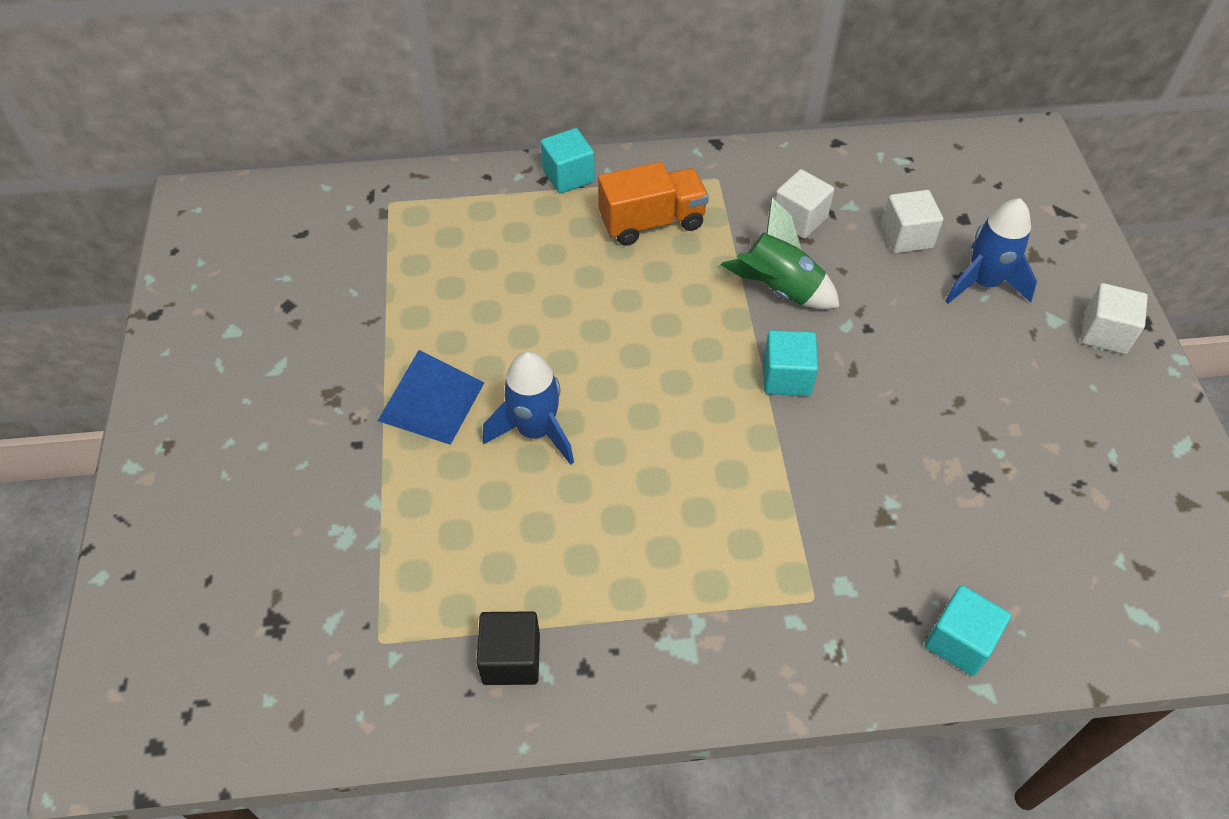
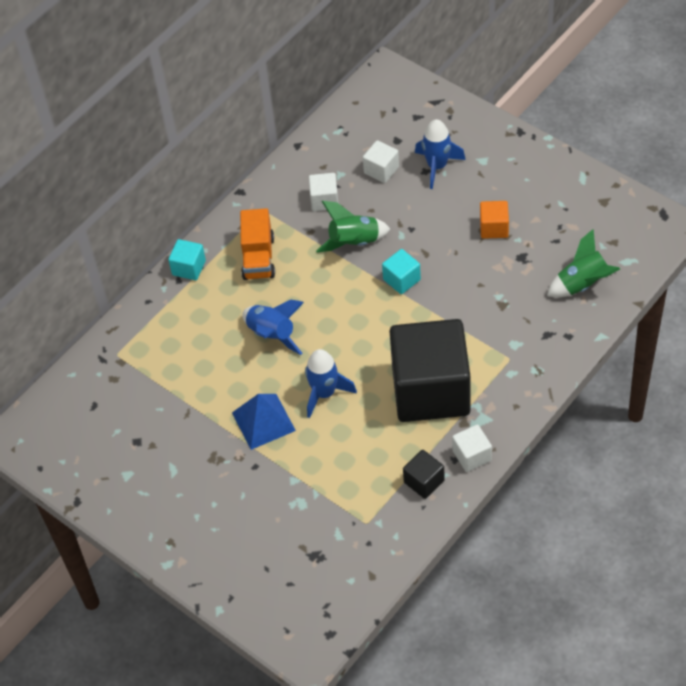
camera: 40 degrees left, 0 degrees up
orange truck [598,162,709,246] -> orange truck turned 150 degrees clockwise [240,208,275,280]
turquoise cube [925,585,1011,676] -> none
white cube [1081,283,1148,354] -> white cube moved to [452,425,492,472]
none -> blue rocket [242,300,304,355]
none -> black cube [390,319,471,422]
none -> orange cube [480,201,509,239]
none -> green rocket [547,229,620,298]

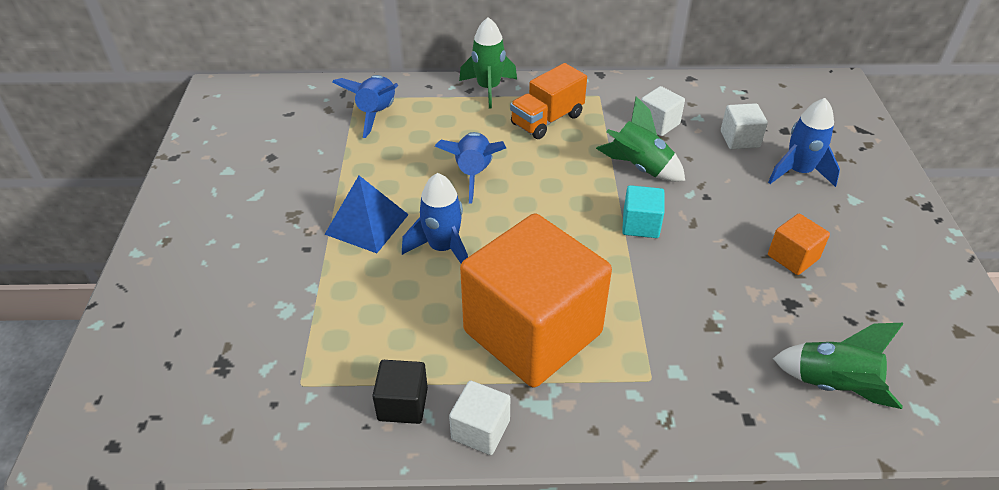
camera: 45 degrees right, 10 degrees down
turquoise cube [168,239,206,280] -> green rocket [459,17,517,109]
black cube [390,319,471,422] -> orange cube [460,214,612,388]
none -> blue rocket [332,75,398,138]

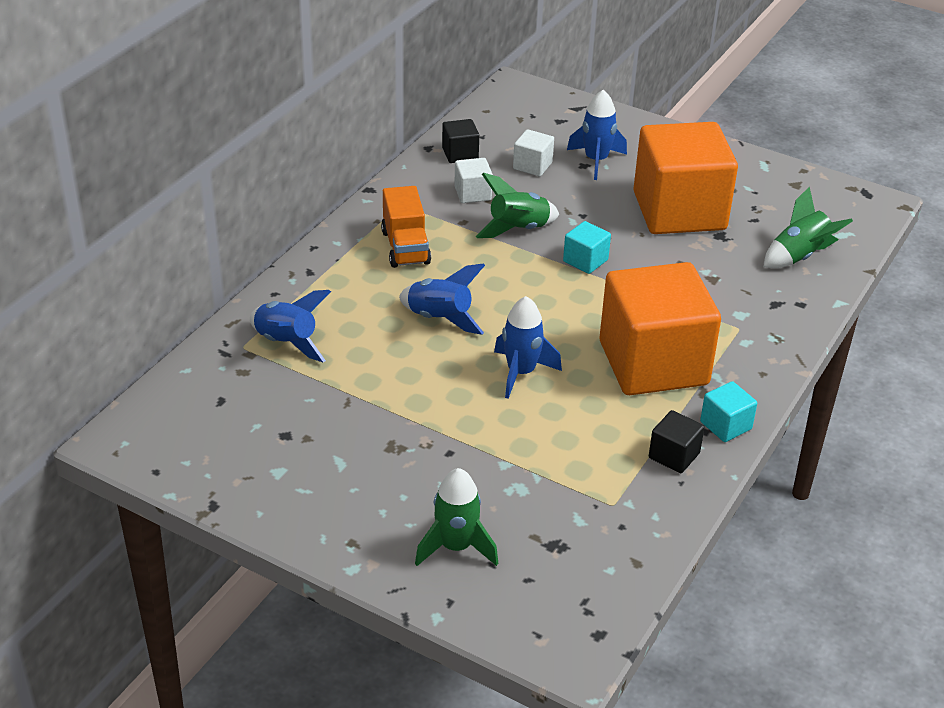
camera: 60 degrees left, 5 degrees down
blue pyramid [324,176,409,253] -> none
white cube [449,381,510,455] -> turquoise cube [700,381,757,442]
green rocket [459,17,517,109] -> green rocket moved to [415,468,498,566]
orange cube [768,214,830,275] -> orange cube [633,122,738,234], size x2.47
none -> black cube [442,119,479,163]

